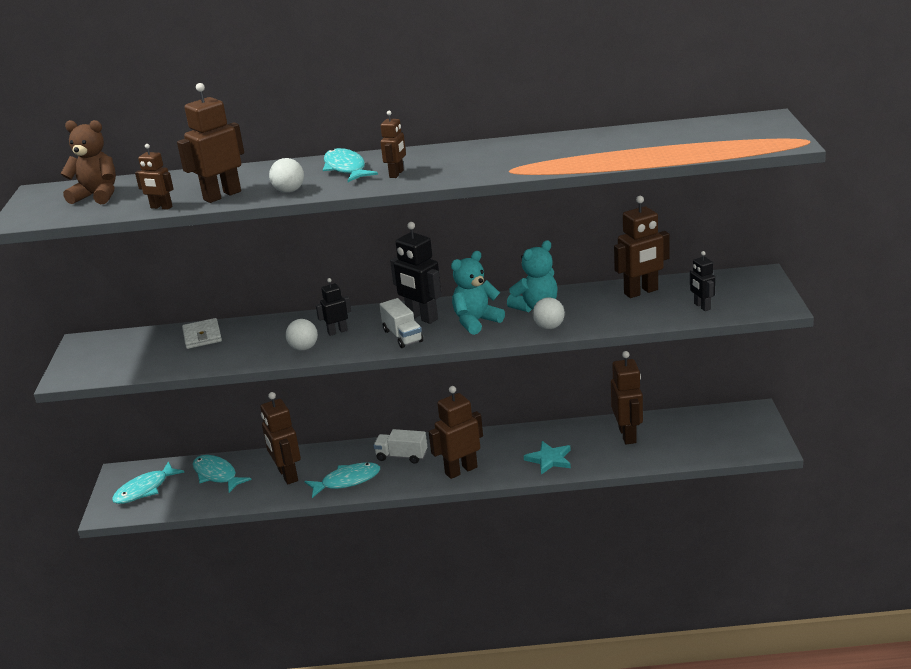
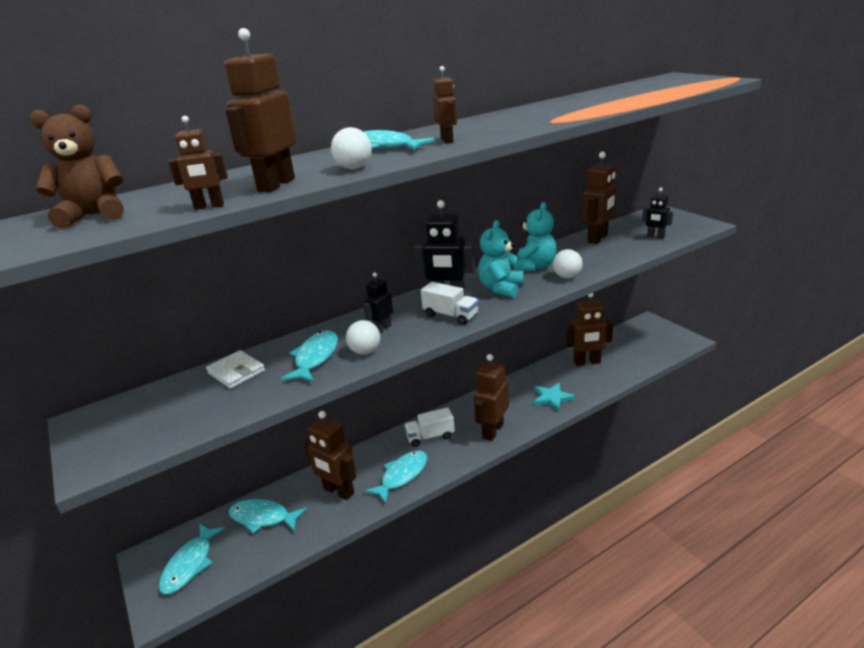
camera: 30 degrees left, 0 degrees up
brown robot [611,351,643,444] -> brown robot turned 120 degrees clockwise [566,293,613,366]
none -> turquoise fish [281,330,338,382]

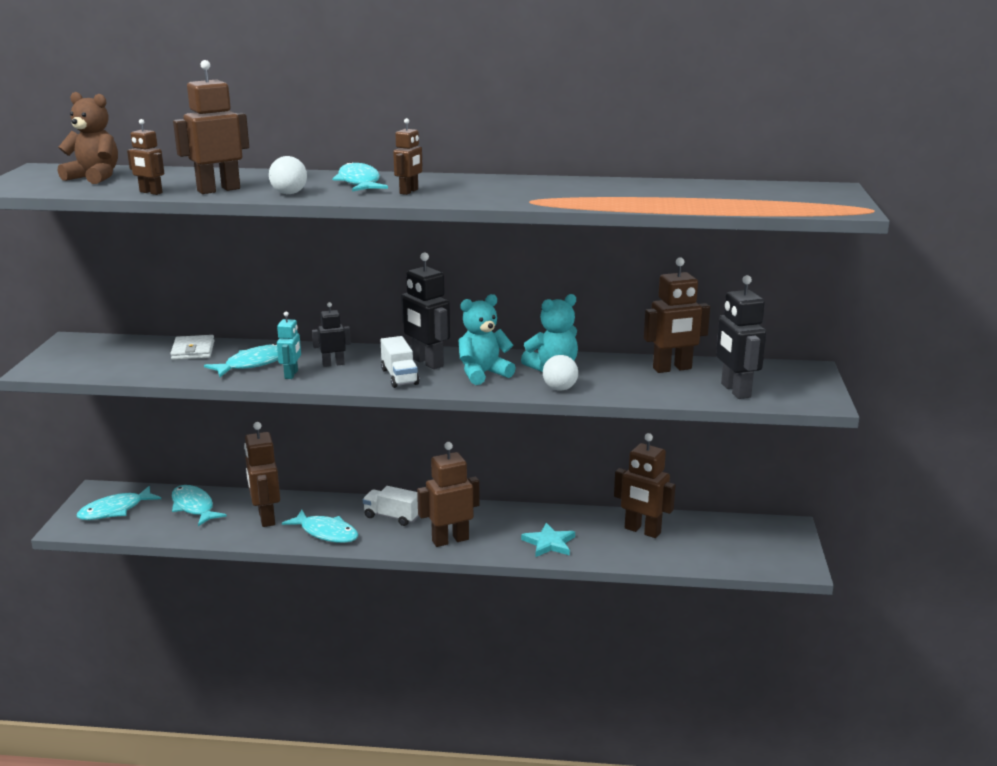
camera: 35 degrees right, 5 degrees down
white ball [346,320,380,354] -> turquoise robot [277,312,301,379]
turquoise fish [365,450,428,504] -> turquoise fish turned 45 degrees clockwise [282,510,358,543]
black robot [642,188,673,239] -> black robot [716,275,766,399], size x1.74

